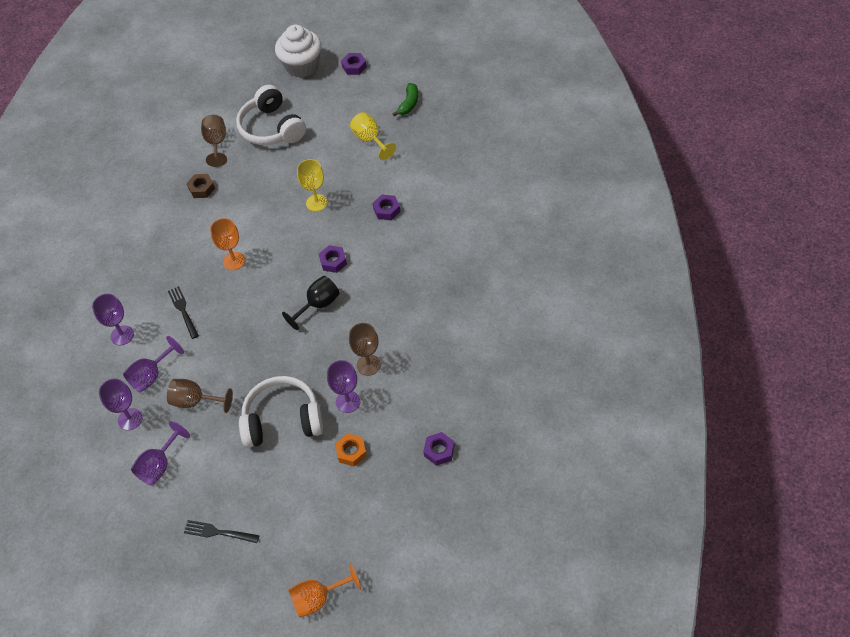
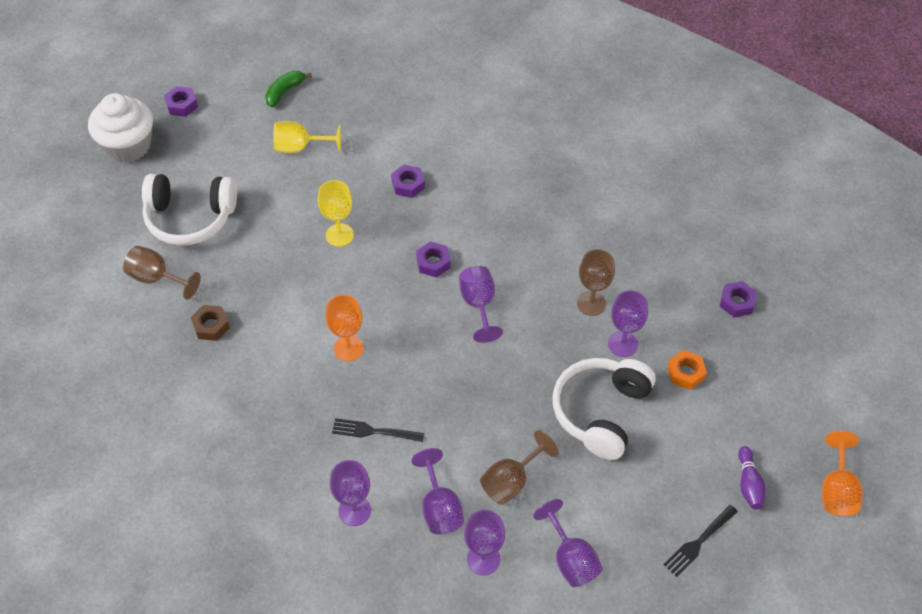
camera: 60 degrees left, 0 degrees up
black goblet [282,276,340,330] -> purple goblet [459,266,503,343]
green banana [392,83,418,116] -> green banana turned 105 degrees counterclockwise [265,71,312,107]
none -> purple bowling pin [738,446,766,510]

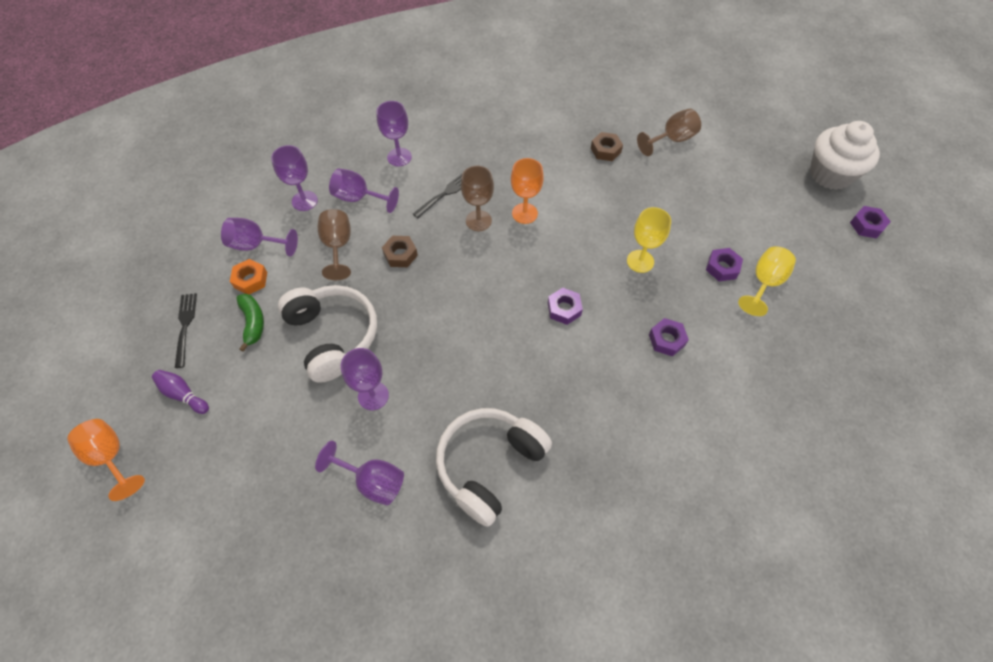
camera: 125 degrees right, 5 degrees up
white headphones [142,174,237,246] -> white headphones moved to [436,408,552,527]
green banana [265,71,312,107] -> green banana moved to [236,294,264,352]
purple goblet [459,266,503,343] -> purple goblet moved to [315,441,404,505]
brown goblet [577,249,615,316] -> brown goblet moved to [461,166,494,231]
orange nut [667,350,707,390] -> orange nut moved to [230,259,267,294]
purple nut [719,281,757,318] -> purple nut moved to [706,248,743,281]
none -> brown nut [382,236,418,267]

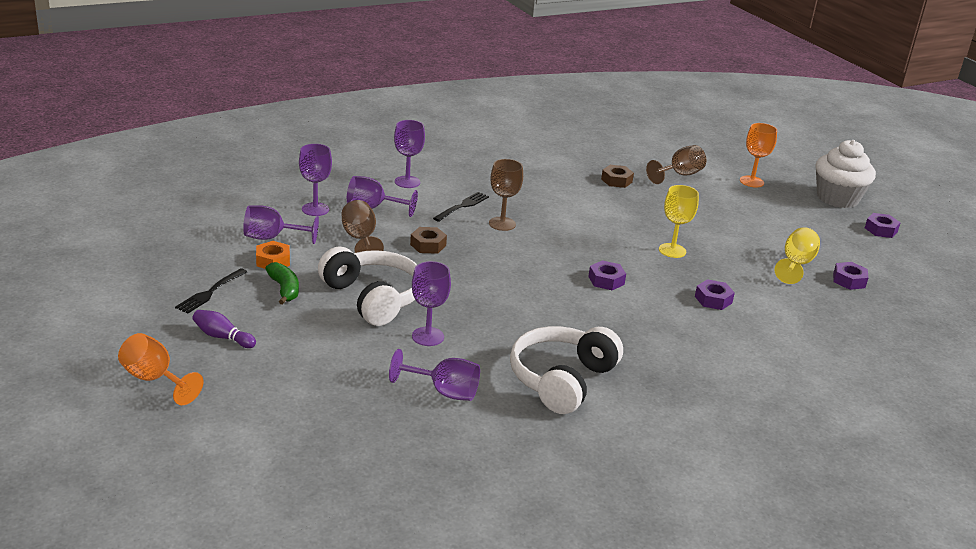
camera: 10 degrees left, 30 degrees down
black fork [175,293,197,368] -> black fork turned 135 degrees counterclockwise [175,268,247,314]
orange goblet [511,158,544,224] -> orange goblet moved to [740,123,777,188]
purple nut [706,248,743,281] -> purple nut moved to [833,262,869,290]

